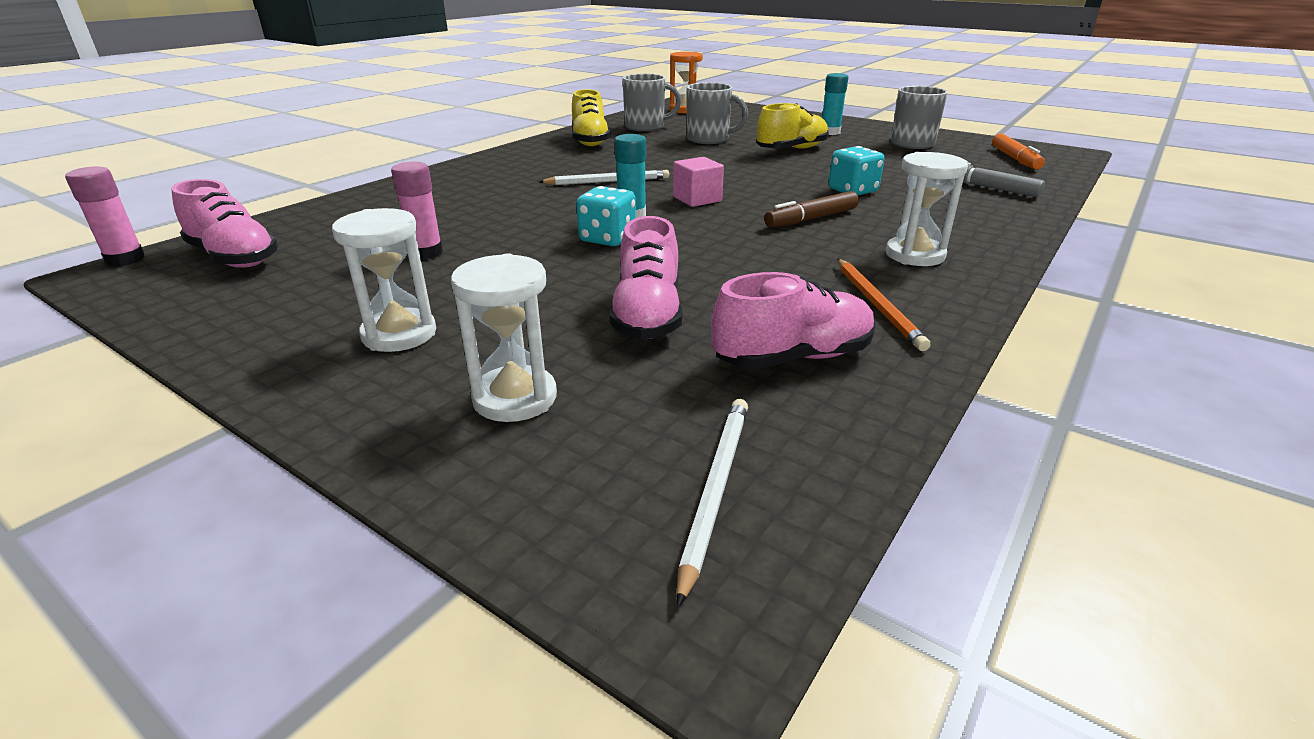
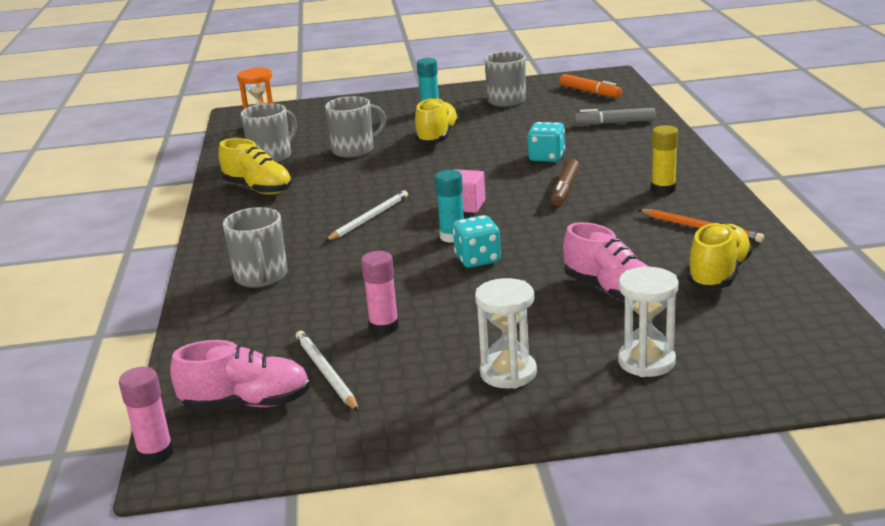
camera: 40 degrees left, 5 degrees down
white pencil [676,399,748,607] -> white pencil moved to [296,331,359,411]
pink shoe [711,272,876,369] -> yellow shoe [687,222,753,289]
white hourglass [886,152,968,266] -> yellow glue stick [652,125,678,194]
none -> grey mug [223,207,287,288]

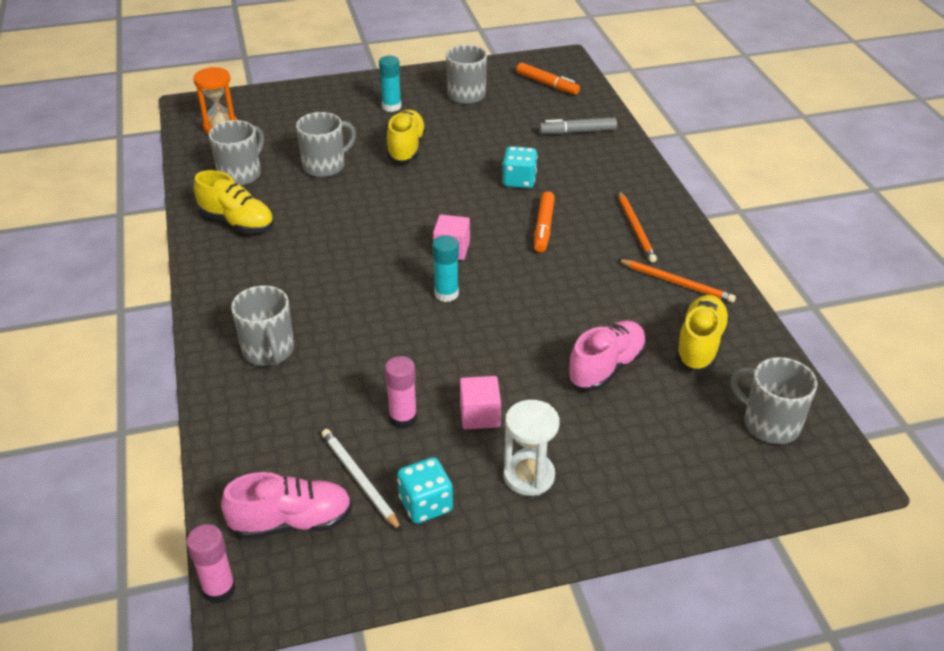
camera: 10 degrees left, 15 degrees up
white pencil [325,191,408,241] -> none
turquoise dice [453,215,501,268] -> turquoise dice moved to [397,457,453,524]
brown marker [551,159,580,206] -> orange marker [534,192,555,252]
pink shoe [563,222,649,302] -> pink shoe turned 90 degrees counterclockwise [568,321,647,391]
white hourglass [618,267,678,377] -> none
yellow glue stick [652,125,678,194] -> orange pencil [618,191,657,262]
none -> pink cube [460,376,501,430]
none -> grey mug [731,357,817,444]

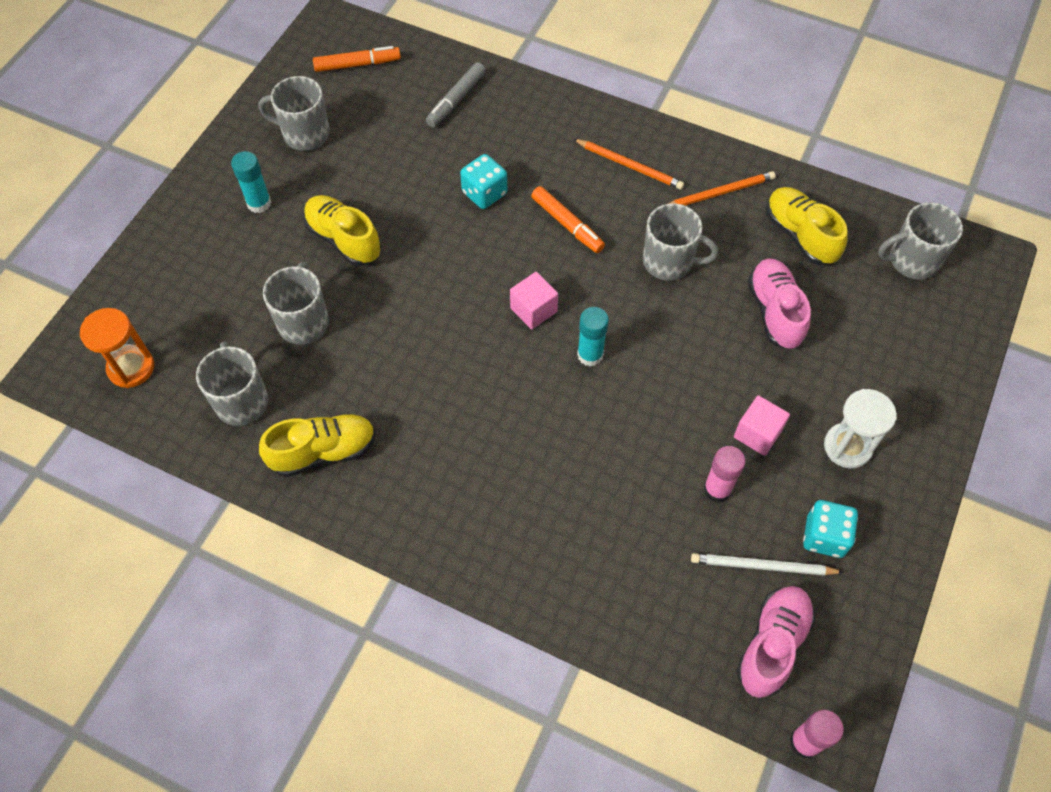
camera: 50 degrees left, 20 degrees up
grey mug [231,285,294,366] -> grey mug moved to [643,203,718,281]

